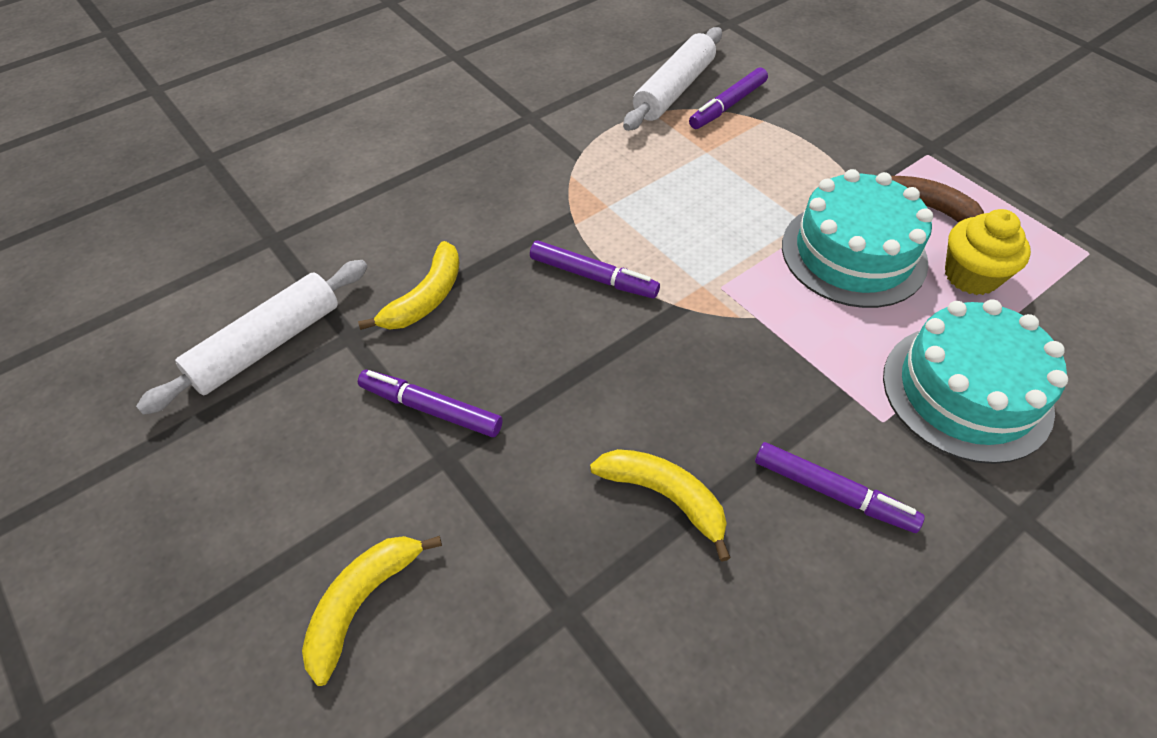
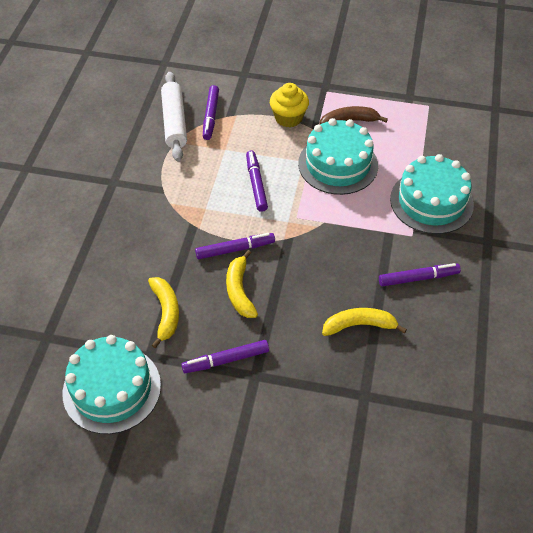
camera: 40 degrees left, 0 degrees up
white rolling pin [136,260,368,415] -> turquoise cake [62,335,161,434]
yellow banana [302,536,442,686] -> yellow banana moved to [226,250,258,318]
yellow cupcake [945,209,1031,295] -> yellow cupcake moved to [270,83,309,127]
none -> purple marker [246,150,268,212]

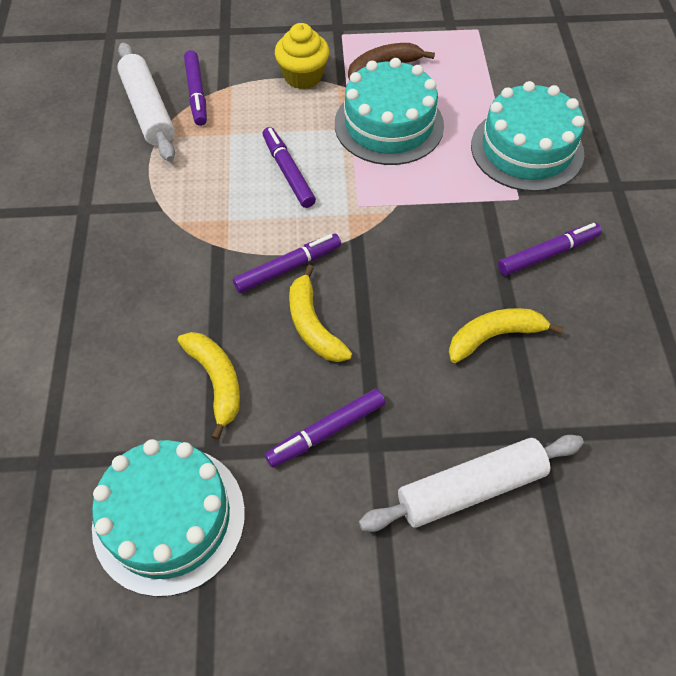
camera: 15 degrees left, 5 degrees up
none -> white rolling pin [359,435,584,532]

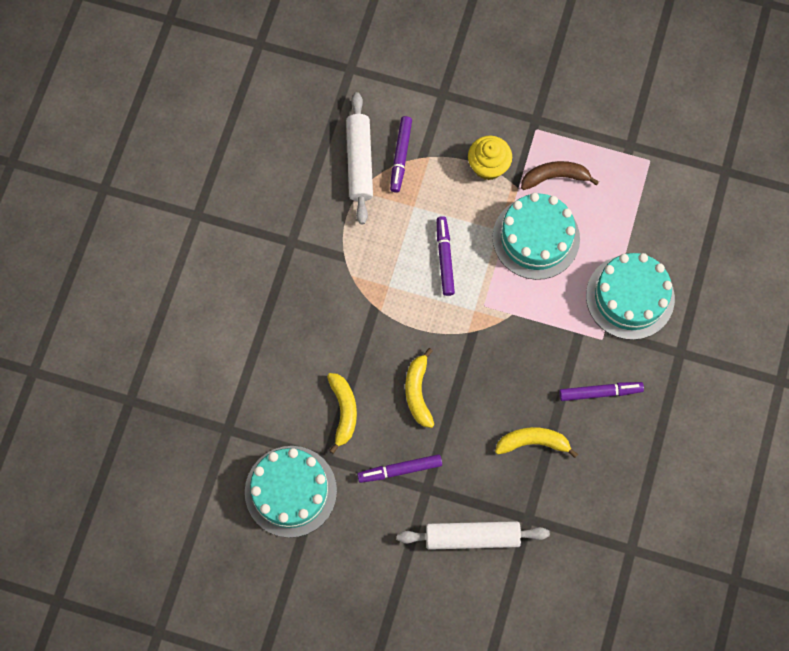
camera: 20 degrees right, 15 degrees up
purple marker [233,234,341,293] -> none

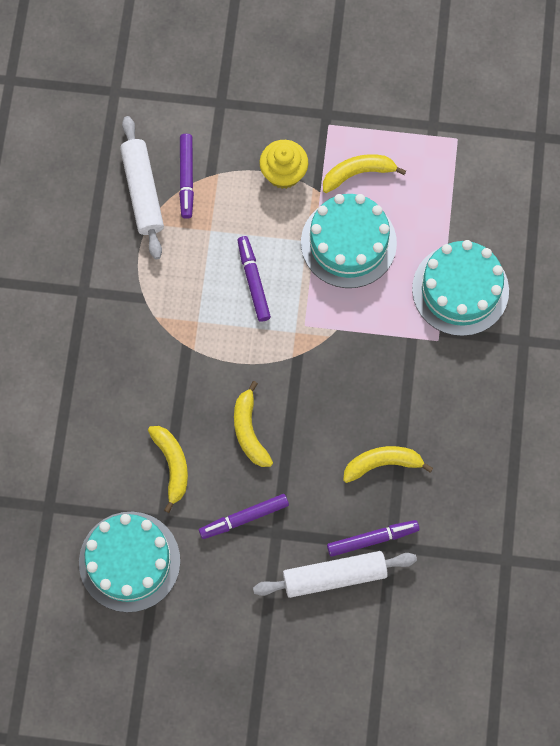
camera: 10 degrees left, 0 degrees up
brown banana [521,161,599,190] -> yellow banana [323,154,406,193]
purple marker [559,382,644,401] -> purple marker moved to [327,520,420,557]

